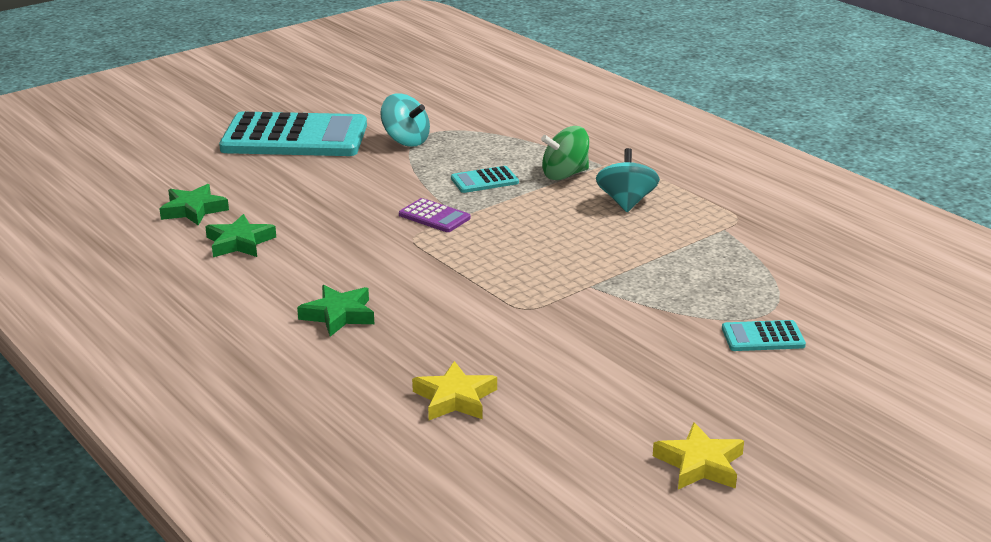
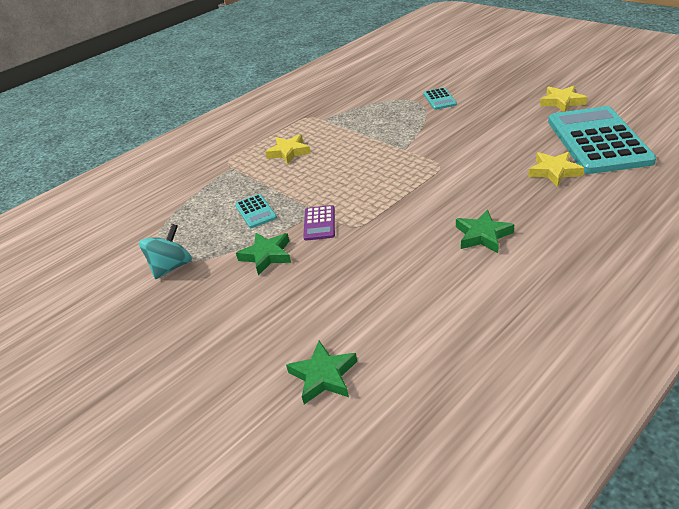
camera: 90 degrees left, 10 degrees up
green star [205,214,276,257] -> green star moved to [236,233,291,275]
turquoise calculator [219,112,367,156] -> turquoise calculator moved to [548,106,656,174]
purple calculator [399,198,471,232] -> purple calculator turned 150 degrees clockwise [303,205,335,241]
green spinning top [541,126,589,180] -> none
turquoise spinning top [596,148,660,212] -> yellow star [265,134,311,164]

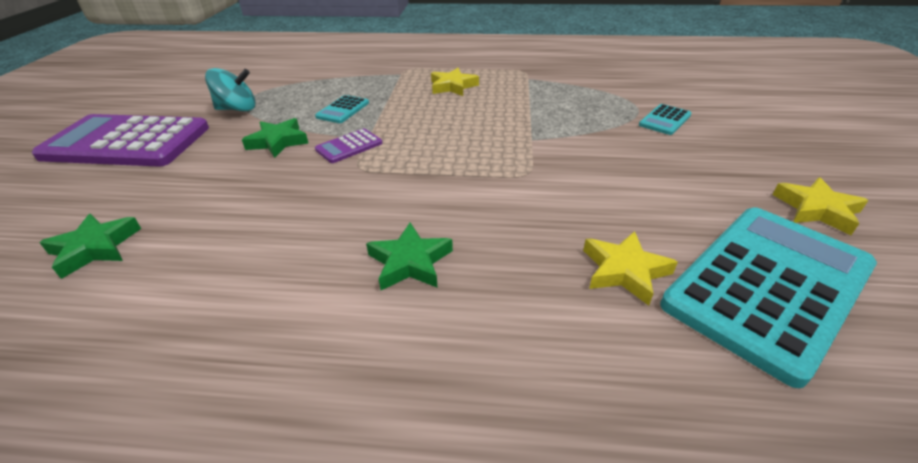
camera: 45 degrees right, 0 degrees up
none -> purple calculator [31,114,209,167]

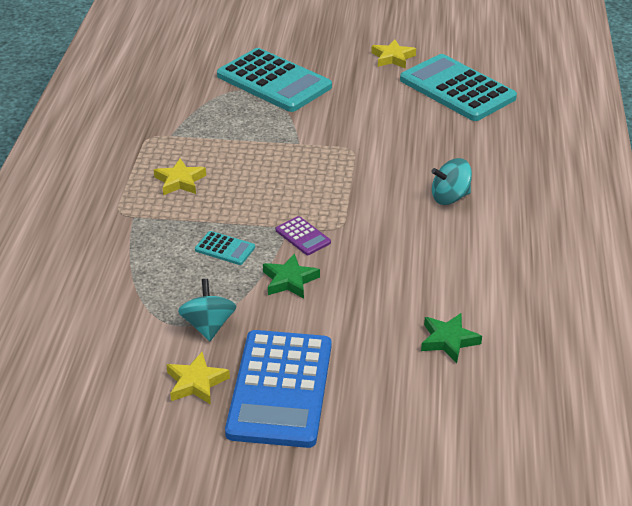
camera: 90 degrees left, 0 degrees up
purple calculator [31,114,209,167] -> blue calculator [225,330,331,448]
green star [366,222,453,290] -> turquoise spinning top [431,158,472,205]
yellow star [583,231,678,306] -> yellow star moved to [166,352,230,405]
turquoise calculator [639,104,691,135] -> turquoise calculator [217,48,332,112], size x2.38

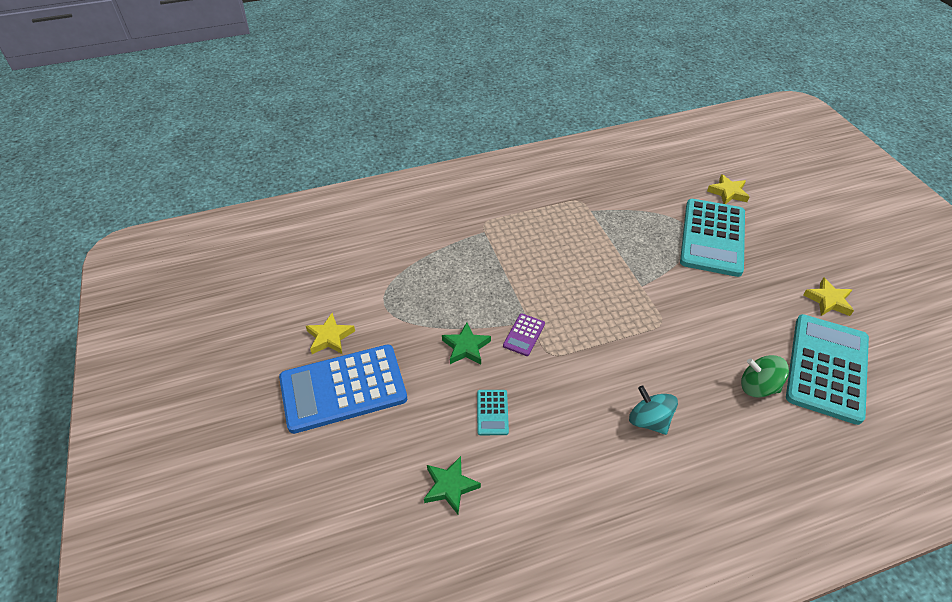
camera: 65 degrees right, 10 degrees up
yellow star [154,158,206,195] -> yellow star moved to [707,174,750,204]
turquoise spinning top [178,279,237,341] -> none
turquoise calculator [195,231,255,265] -> turquoise calculator moved to [477,390,509,435]
none -> green spinning top [741,355,789,398]

